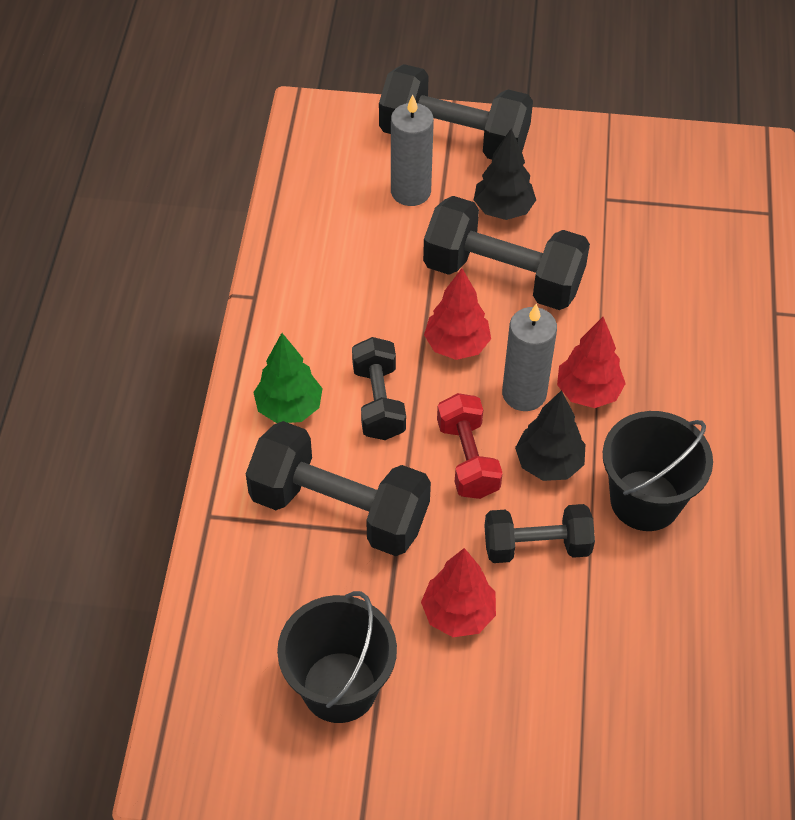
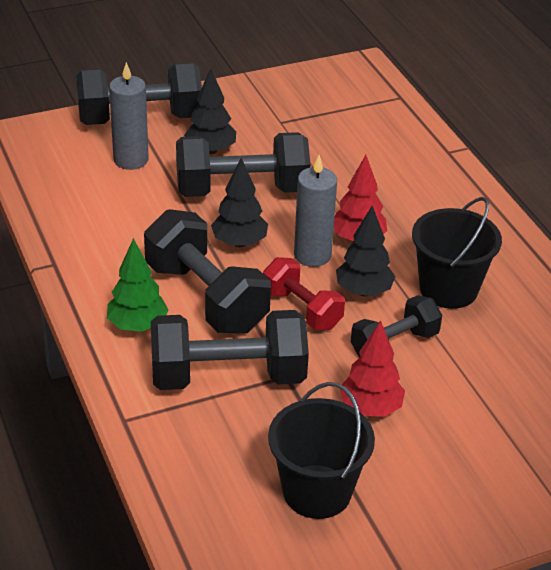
camera: 30 degrees left, 15 degrees down
black dumbbell [352,337,406,440] -> black dumbbell [144,209,271,334], size x1.66
red tree [424,268,491,360] -> black tree [211,158,268,247]

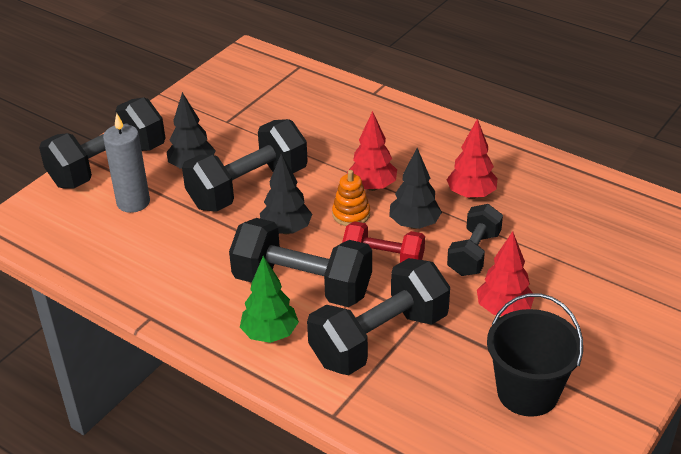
camera: 30 degrees left, 0 degrees up
grey candle [294,155,337,267] -> orange stacking toy [332,170,370,226]
black bucket [412,197,502,309] -> red tree [447,119,497,199]

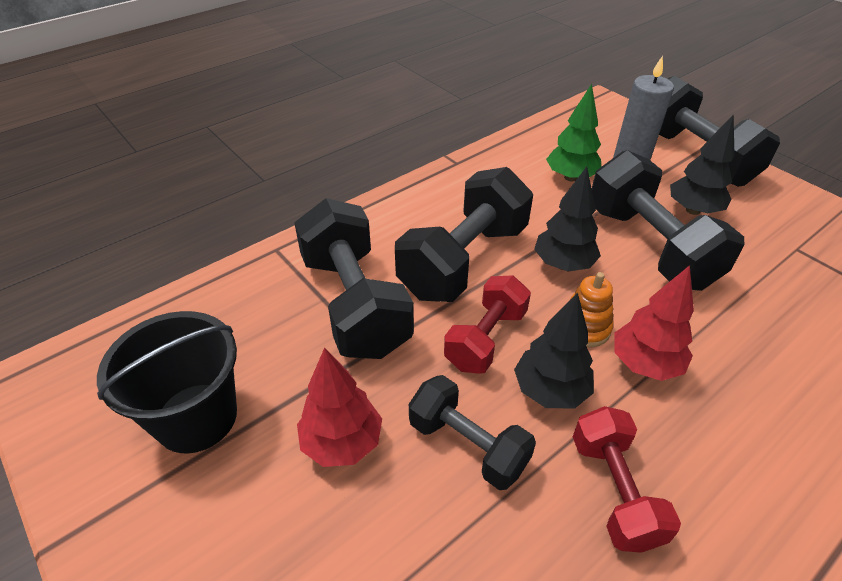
camera: 105 degrees right, 5 degrees up
green tree [240,256,299,343] -> green tree moved to [546,84,601,181]
red tree [447,119,497,199] -> red dumbbell [573,406,681,553]

